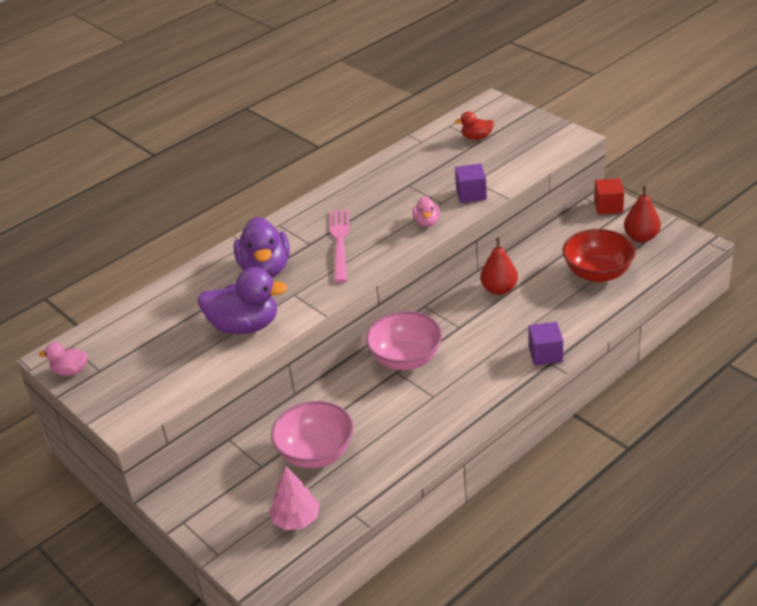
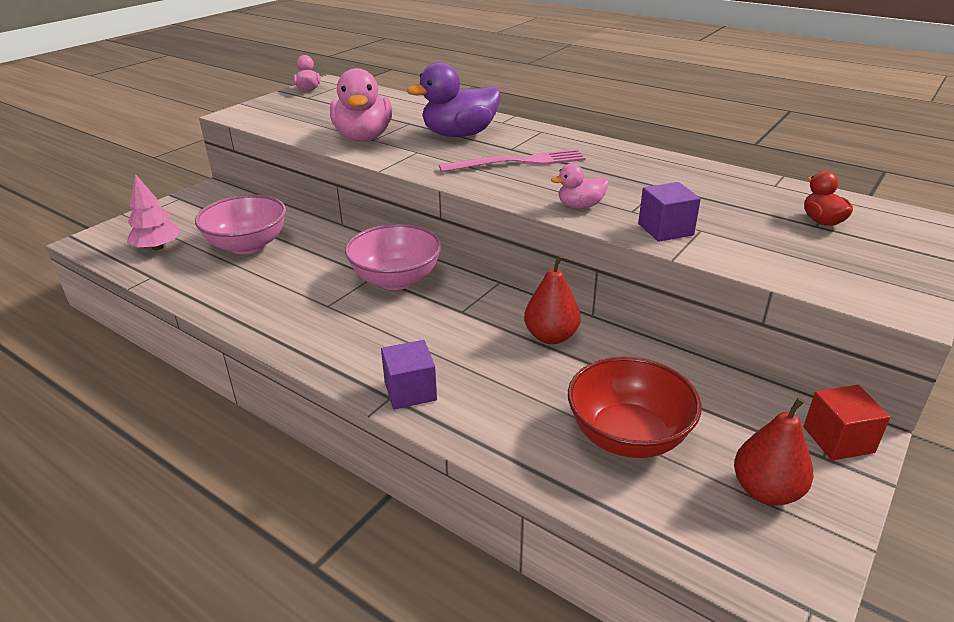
camera: 75 degrees right, 5 degrees down
purple duck [198,267,288,334] -> pink duck [330,68,392,142]

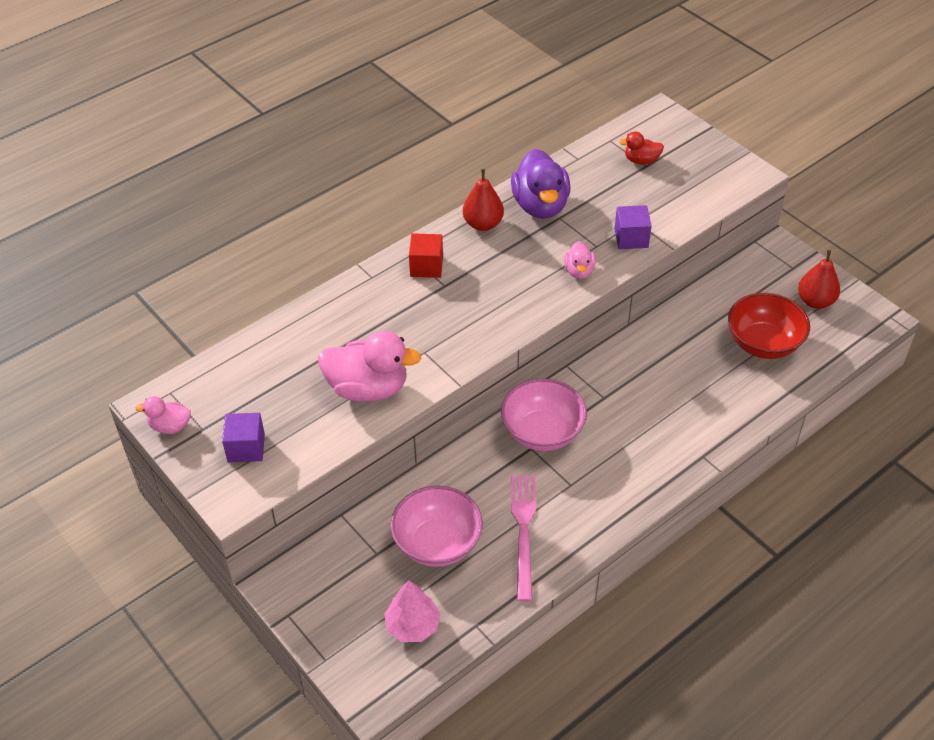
camera: 75 degrees left, 15 degrees up
purple cube [381,340,437,409] -> purple cube moved to [222,413,265,462]
purple duck [407,62,501,137] -> purple duck moved to [511,149,570,219]
pink fork [439,149,586,172] -> pink fork moved to [511,475,536,602]
red pear [524,255,581,344] -> red pear moved to [463,169,504,231]
red cube [803,385,890,461] -> red cube moved to [409,233,443,278]

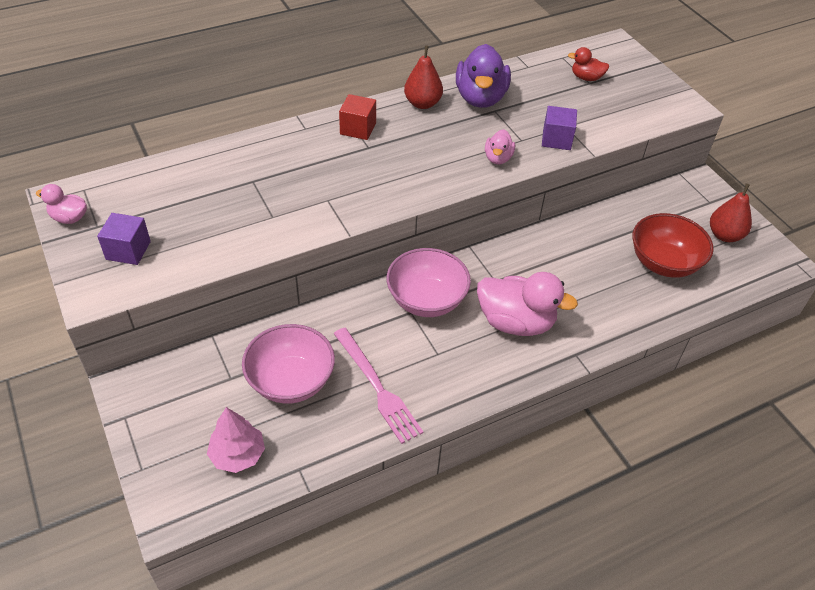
camera: 10 degrees right, 0 degrees up
pink duck [318,331,421,401] -> pink duck moved to [477,272,578,336]
pink fork [511,475,536,602] -> pink fork turned 135 degrees clockwise [333,328,423,444]

